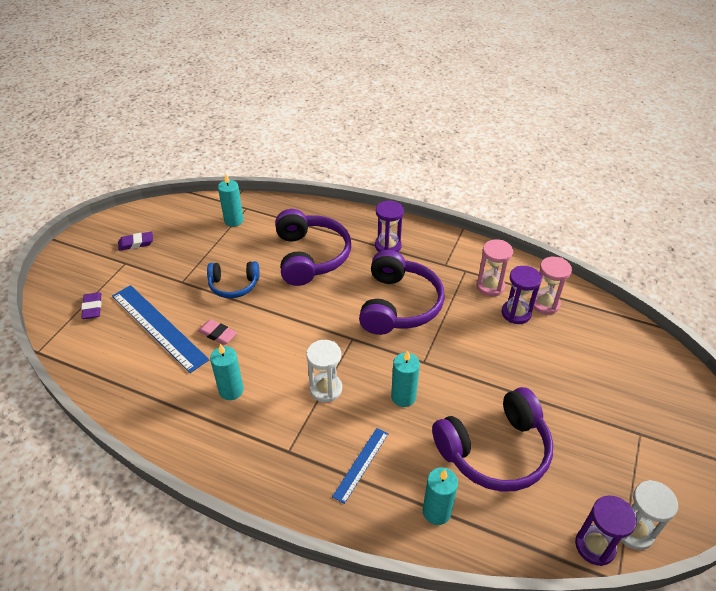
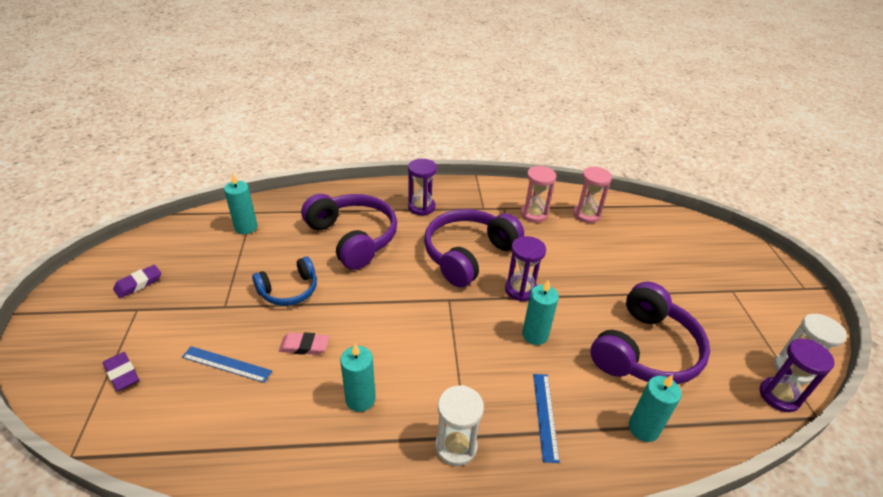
camera: 30 degrees left, 5 degrees down
blue ruler [112,285,209,373] -> blue ruler [182,346,272,383], size x0.53
white hourglass [306,340,342,402] -> white hourglass moved to [435,385,484,466]
purple headphones [359,250,445,335] -> purple headphones turned 120 degrees counterclockwise [424,209,524,287]
purple hourglass [502,266,542,324] -> purple hourglass moved to [505,236,546,302]

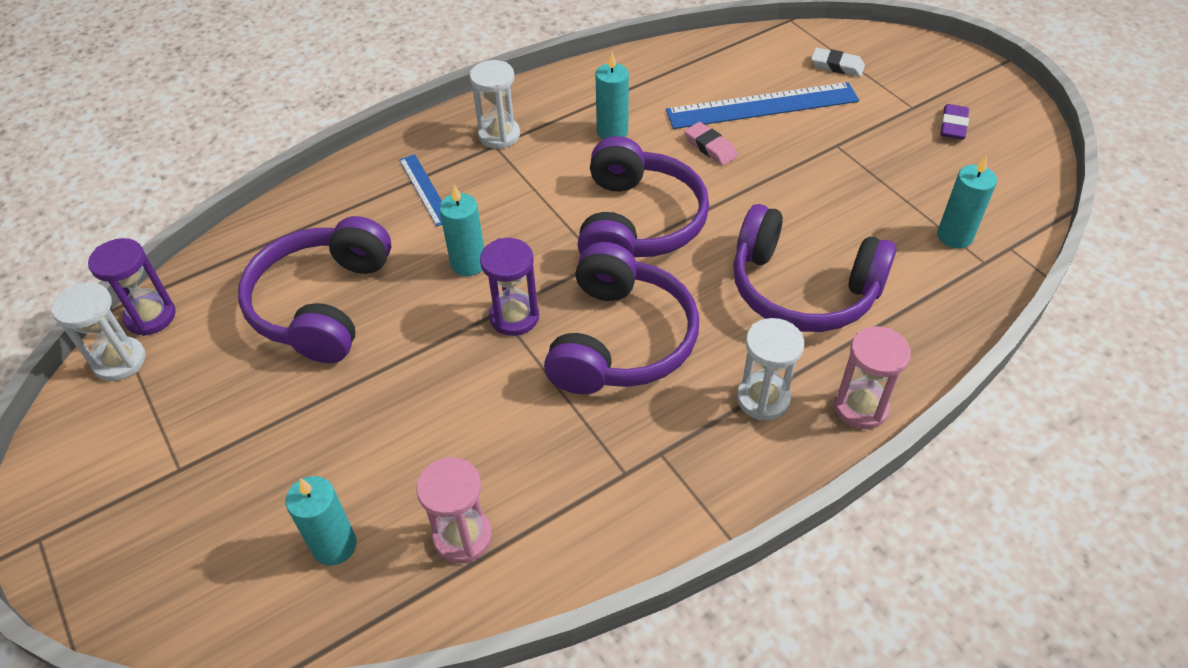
camera: 155 degrees right, 10 degrees up
purple eraser [103,352,139,391] -> white eraser [811,48,865,76]
blue ruler [182,346,272,383] -> blue ruler [666,82,859,129], size x1.89
blue headphones [252,257,317,306] -> none
pink eraser [279,332,329,355] -> pink eraser turned 75 degrees clockwise [684,122,738,165]
purple hourglass [408,159,437,216] -> white hourglass [737,318,804,421]
pink hourglass [521,166,556,223] -> pink hourglass moved to [834,326,911,429]
turquoise candle [629,374,682,442] -> turquoise candle moved to [286,476,357,565]
none -> purple headphones [577,136,709,257]

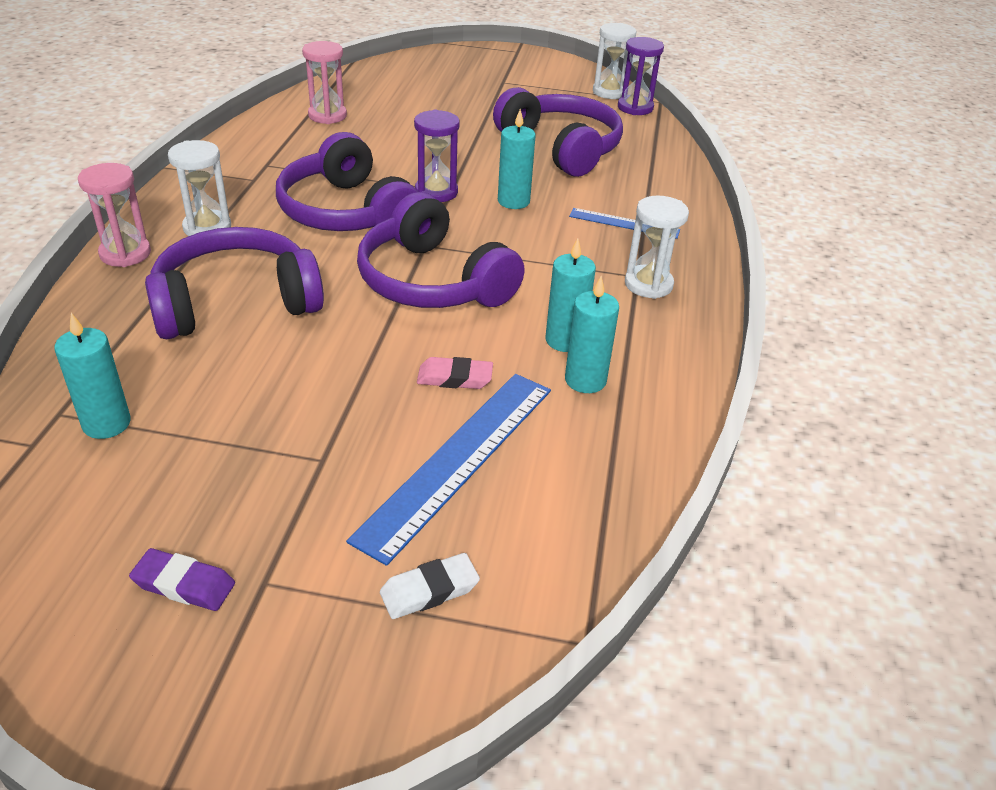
camera: 130 degrees right, 10 degrees down
turquoise candle [286,476,357,565] -> turquoise candle moved to [565,276,619,393]
purple eraser [940,104,969,140] -> purple eraser turned 45 degrees counterclockwise [129,548,235,611]

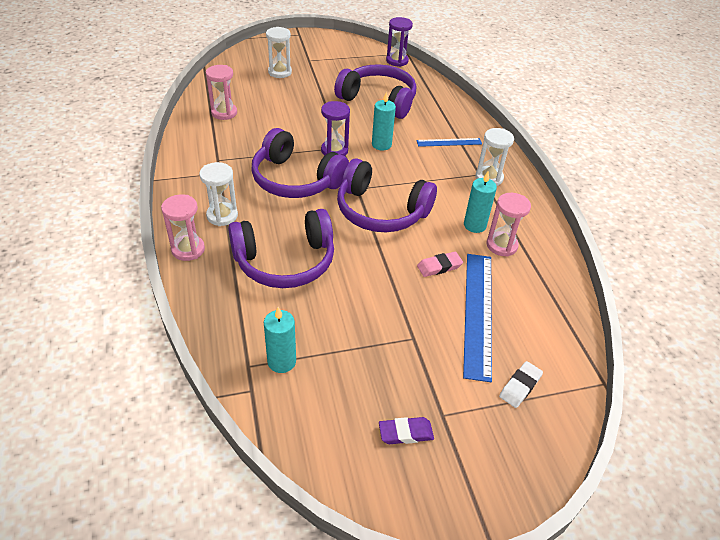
camera: 25 degrees left, 5 degrees up
purple headphones [145,227,324,339] -> purple headphones turned 150 degrees counterclockwise [228,209,334,288]
turquoise candle [565,276,619,393] -> pink hourglass [487,193,531,257]
white hourglass [593,23,637,99] -> white hourglass moved to [266,27,292,78]

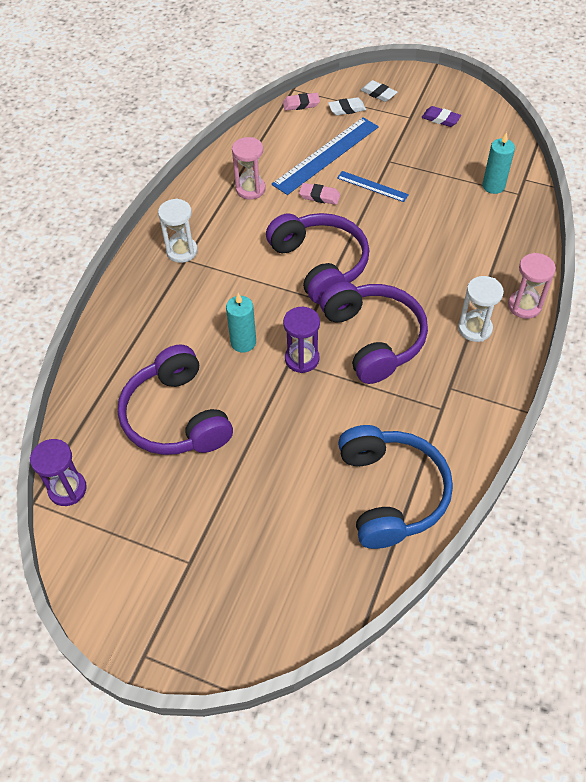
camera: 140 degrees left, 10 degrees up
pink hourglass [206,65,237,120] -> blue headphones [338,425,453,549]
purple headphones [228,209,334,288] -> none
white hourglass [266,27,292,78] -> none
blue ruler [416,138,482,147] -> blue ruler moved to [337,171,409,202]
turquoise candle [464,172,497,233] -> none
none -> pink eraser [283,93,320,111]
none -> white eraser [361,80,397,102]

